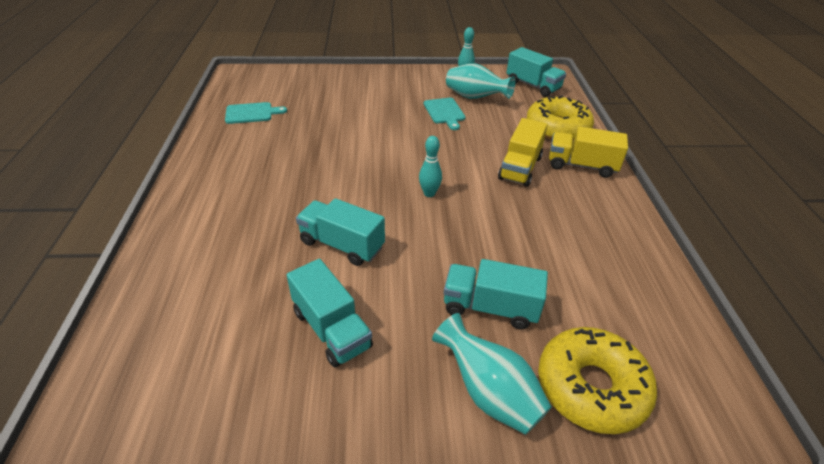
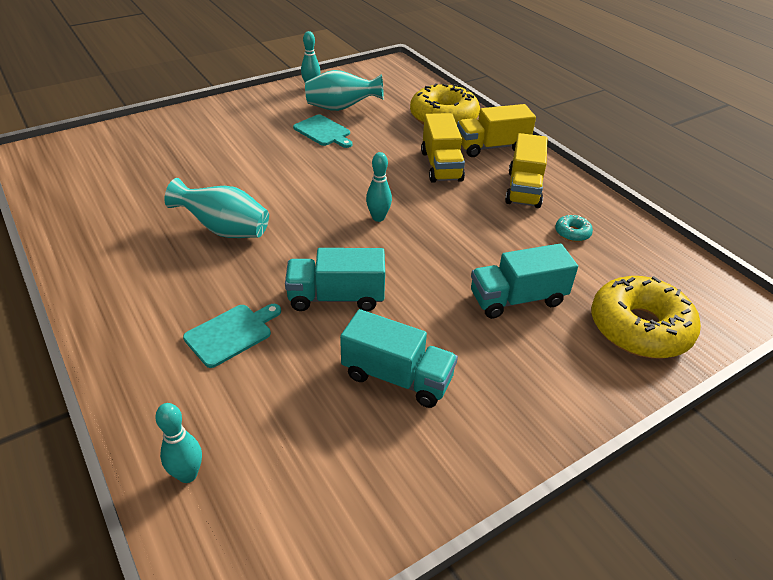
camera: 30 degrees left, 0 degrees up
turquoise cutting board [225,102,287,124] -> turquoise cutting board moved to [183,304,281,368]
turquoise vase [432,313,552,435] -> turquoise vase moved to [164,178,269,238]
turquoise truck [506,47,566,97] -> none
none -> turquoise bowling pin [155,403,202,483]
none -> yellow truck [505,133,548,208]
none -> turquoise donut [555,215,593,242]

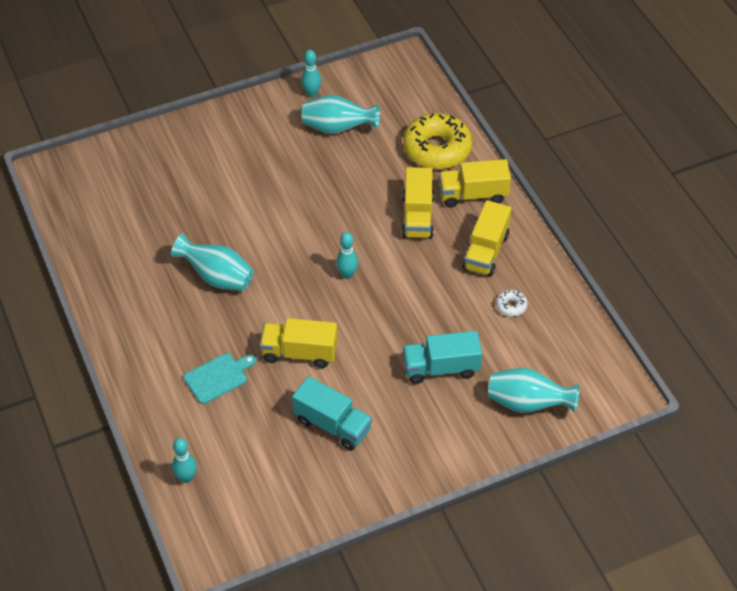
camera: 10 degrees right, 10 degrees up
turquoise truck [285,248,385,311] -> yellow truck [260,318,338,368]
turquoise cutting board [293,114,353,148] -> none
turquoise donut [555,215,593,242] -> white donut [496,290,528,317]
yellow donut [591,276,701,358] -> turquoise vase [488,368,579,413]

